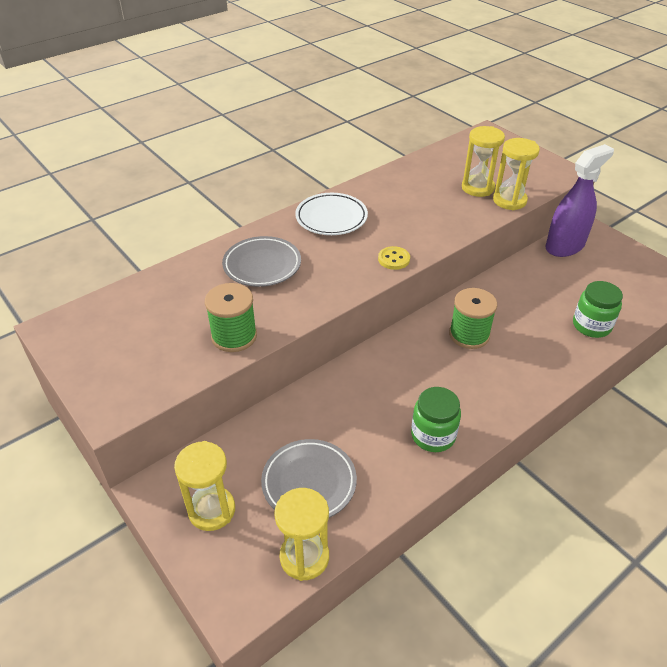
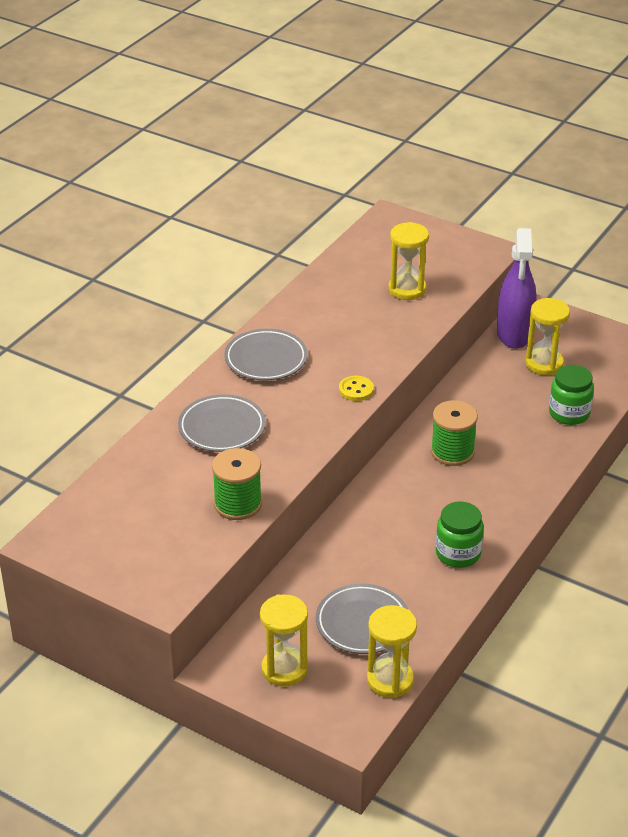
camera: 20 degrees left, 5 degrees down
white plate [295,193,368,235] -> grey plate [224,329,308,381]
yellow hourglass [493,138,540,210] -> yellow hourglass moved to [525,298,570,375]
purple spray bottle [545,144,614,257] -> purple spray bottle turned 150 degrees clockwise [497,228,537,349]

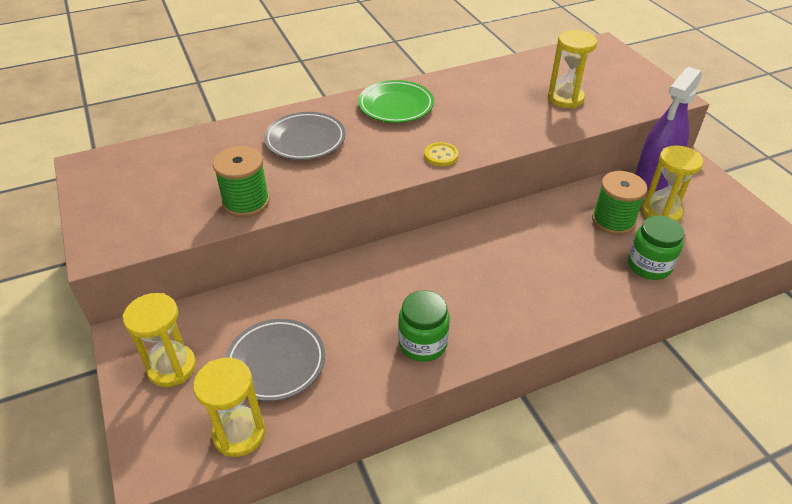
camera: 35 degrees right, 5 degrees up
grey plate [224,329,308,381] -> green plate [358,80,434,123]
green spool [431,400,478,466] -> green spool moved to [592,171,647,235]

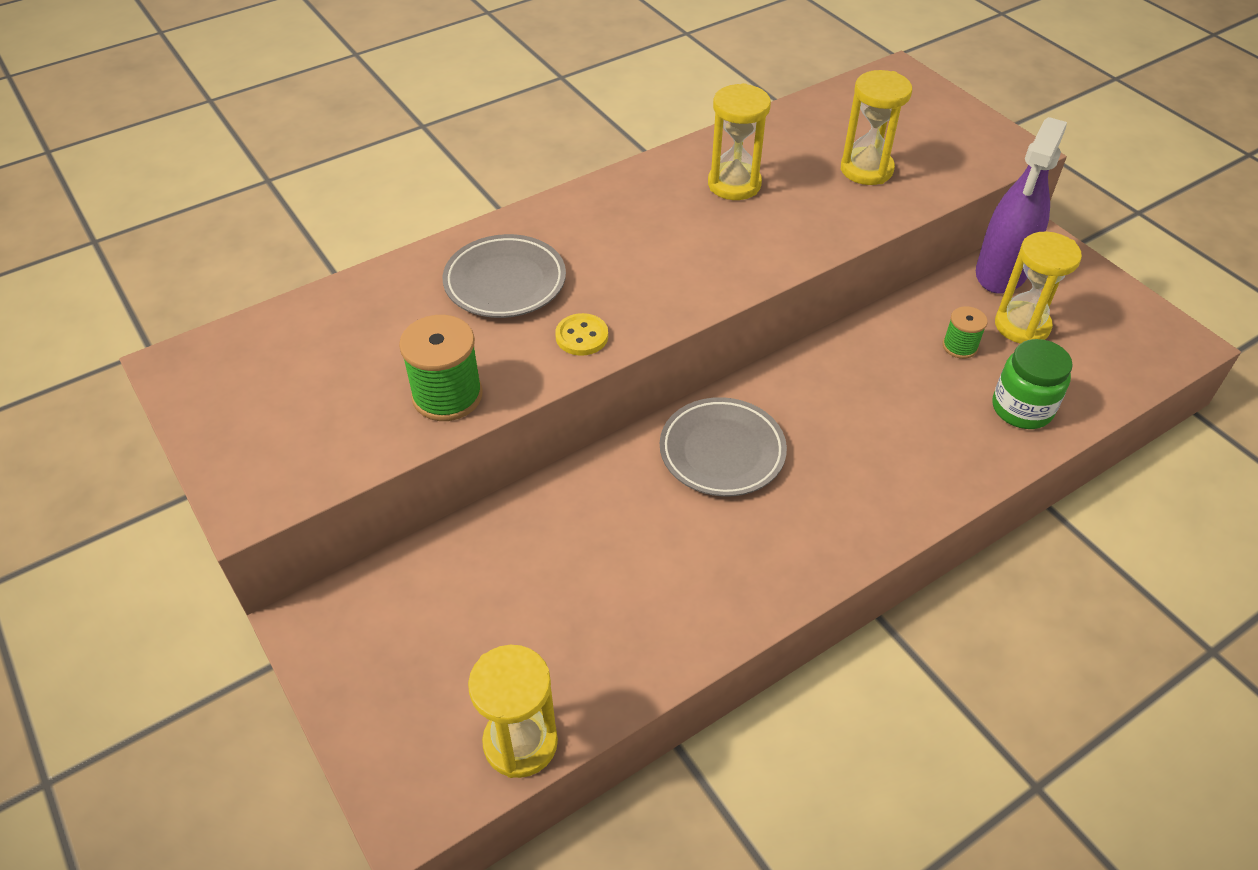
camera: 10 degrees left, 5 degrees up
yellow hourglass [122,293,196,387] -> yellow hourglass moved to [708,83,771,200]
grey plate [225,319,325,401] -> grey plate moved to [660,397,787,497]
green plate [358,80,434,123] -> none
green jar [398,290,450,362] -> none
yellow button [424,142,459,166] -> yellow button moved to [555,313,608,356]
green spool [592,171,647,235] -> green spool [943,306,988,359], size x0.58

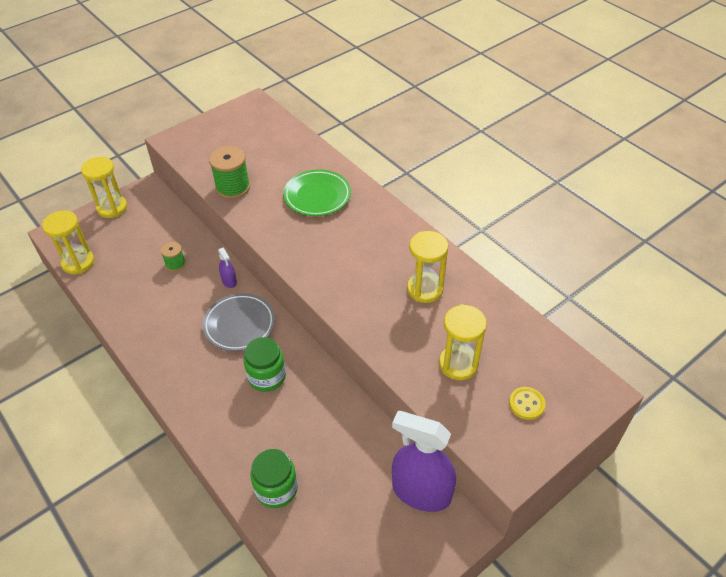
camera: 85 degrees right, 0 degrees up
grey plate [442,234,566,318] -> green plate [283,169,351,216]
yellow button [555,313,608,356] -> yellow button moved to [509,387,546,420]
green spool [943,306,988,359] -> green spool moved to [161,242,186,272]
yellow hourglass [995,232,1082,344] -> yellow hourglass moved to [81,157,127,218]
none -> purple spray bottle [218,247,237,288]
none -> green jar [243,337,286,392]

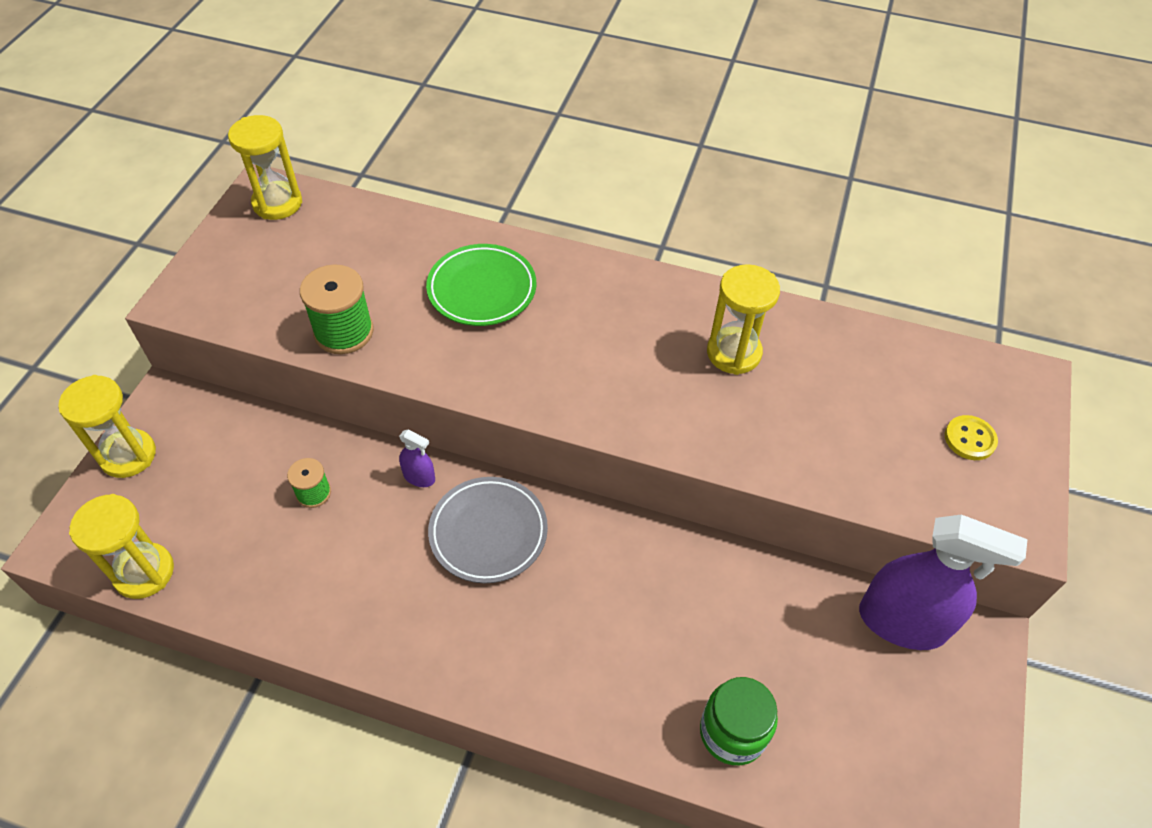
camera: 35 degrees left, 5 degrees up
green jar [243,337,286,392] -> none
purple spray bottle [392,411,456,512] -> purple spray bottle turned 150 degrees counterclockwise [859,514,1027,650]
yellow hourglass [439,304,487,380] -> yellow hourglass moved to [228,115,302,220]

